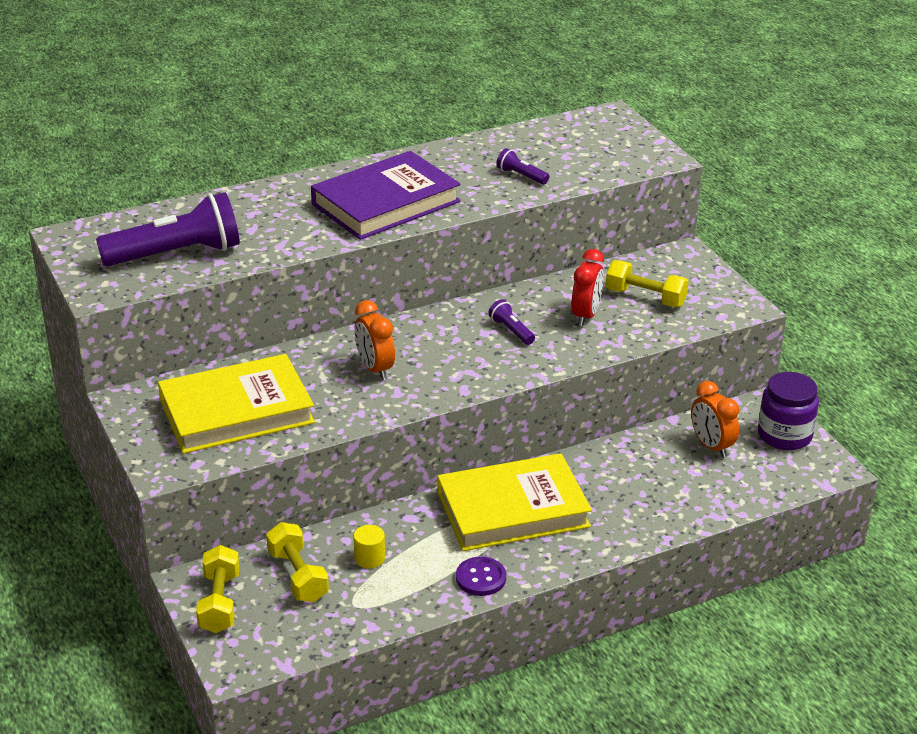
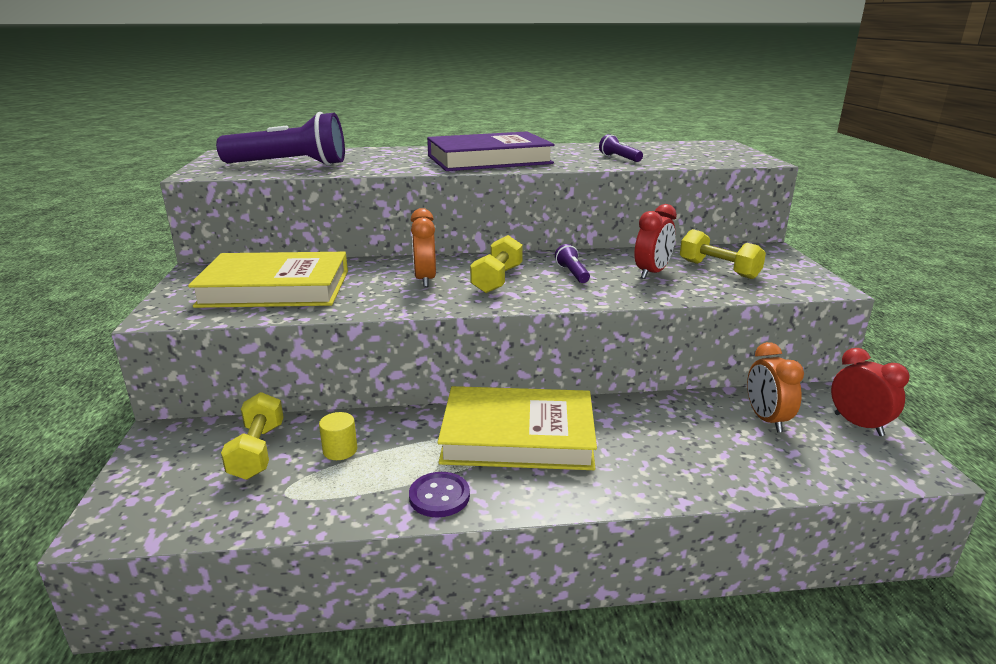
camera: 20 degrees right, 10 degrees down
yellow dumbbell [196,545,239,633] -> yellow dumbbell moved to [470,235,523,293]
purple jar [758,372,819,450] -> red clock [831,348,910,436]

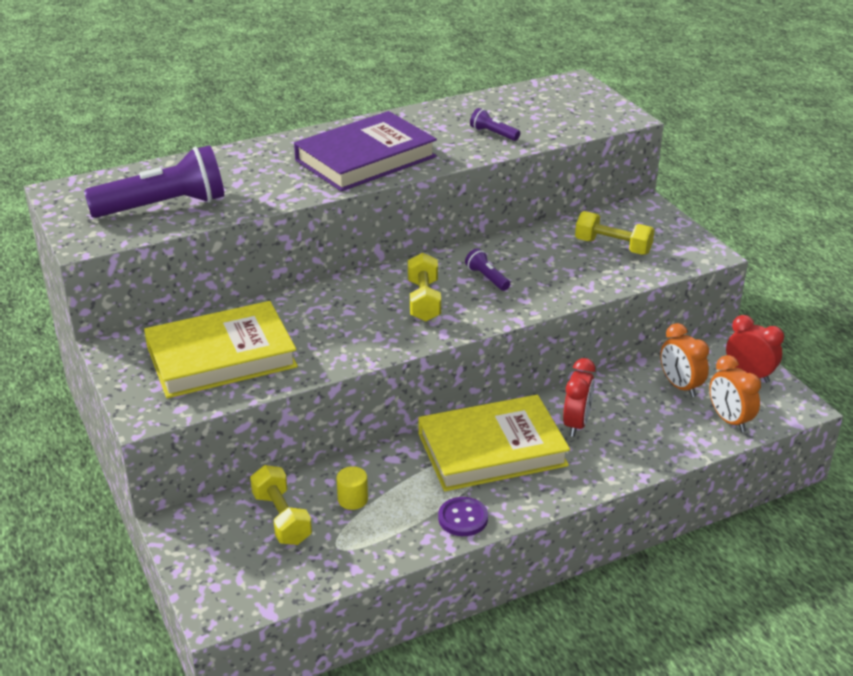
camera: 20 degrees left, 10 degrees up
orange clock [411,208,436,287] -> orange clock moved to [709,355,761,432]
red clock [634,204,677,279] -> red clock moved to [563,358,596,437]

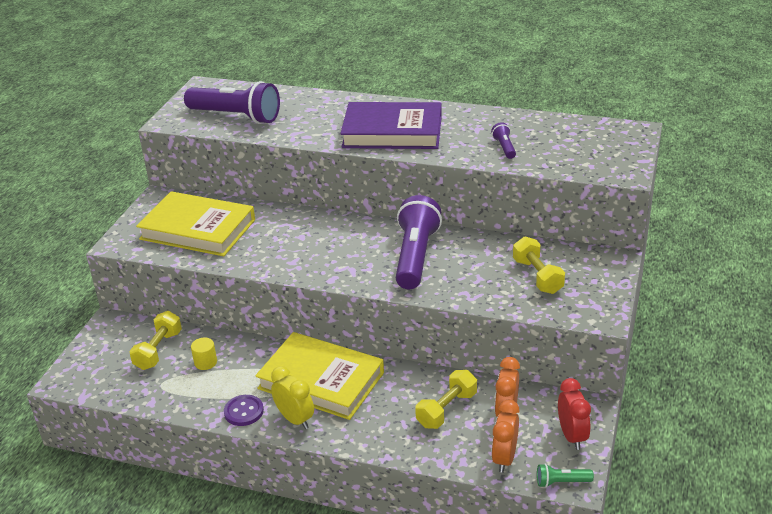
camera: 45 degrees right, 0 degrees up
yellow dumbbell [408,253,441,322] -> yellow dumbbell moved to [415,370,477,429]
purple flashlight [465,248,510,291] -> purple flashlight [396,195,442,289], size x2.31
red clock [563,358,596,437] -> none
none -> yellow clock [271,366,314,429]
none -> green flashlight [537,464,594,488]

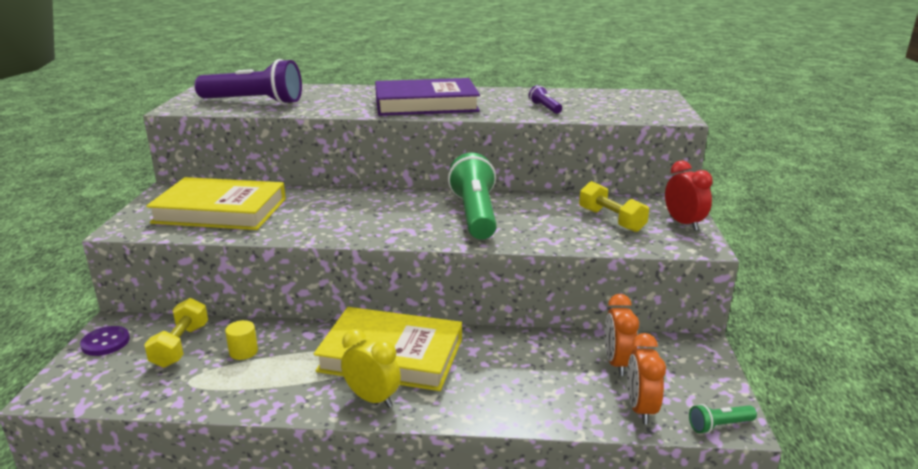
camera: 15 degrees left, 10 degrees down
purple button [224,395,264,426] -> purple button moved to [80,326,130,356]
purple flashlight [396,195,442,289] -> green flashlight [448,153,497,240]
yellow dumbbell [415,370,477,429] -> none
red clock [558,378,591,450] -> red clock moved to [665,160,713,231]

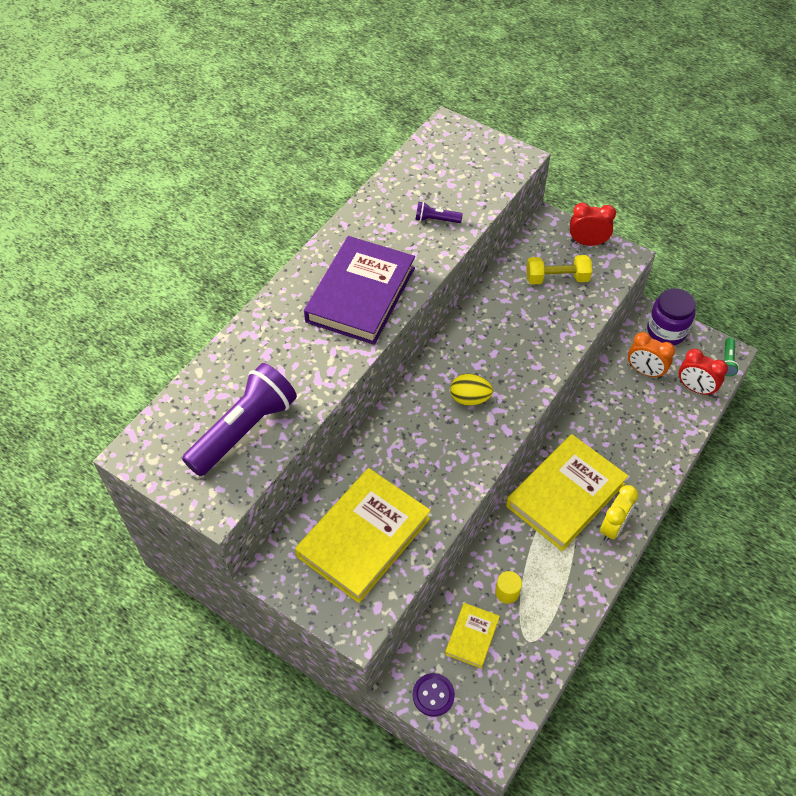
camera: 60 degrees left, 30 degrees up
yellow dumbbell [144,298,208,368] -> yellow book [445,603,500,669]
yellow clock [341,329,401,408] -> yellow clock turned 150 degrees clockwise [600,485,638,542]
green flashlight [448,153,497,240] -> none
orange clock [627,333,666,424] -> red clock [679,349,728,396]
none -> yellow egg [450,374,493,406]
none -> purple jar [647,288,696,345]

